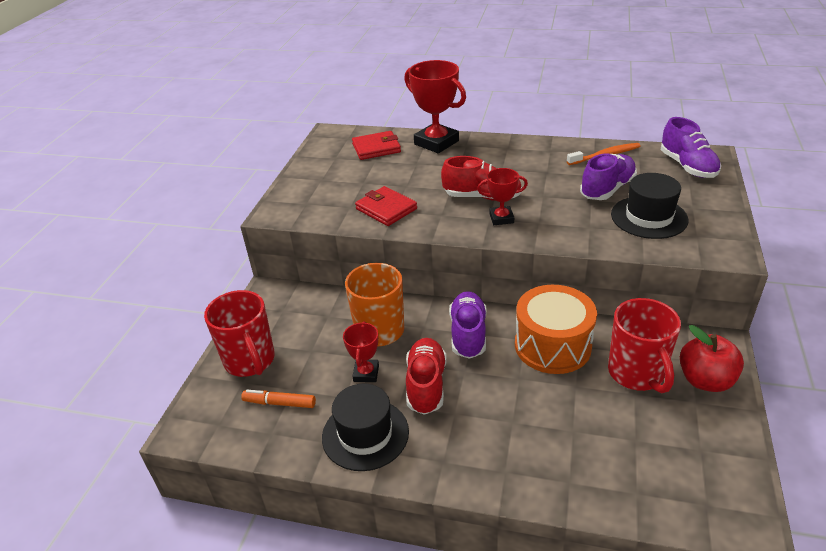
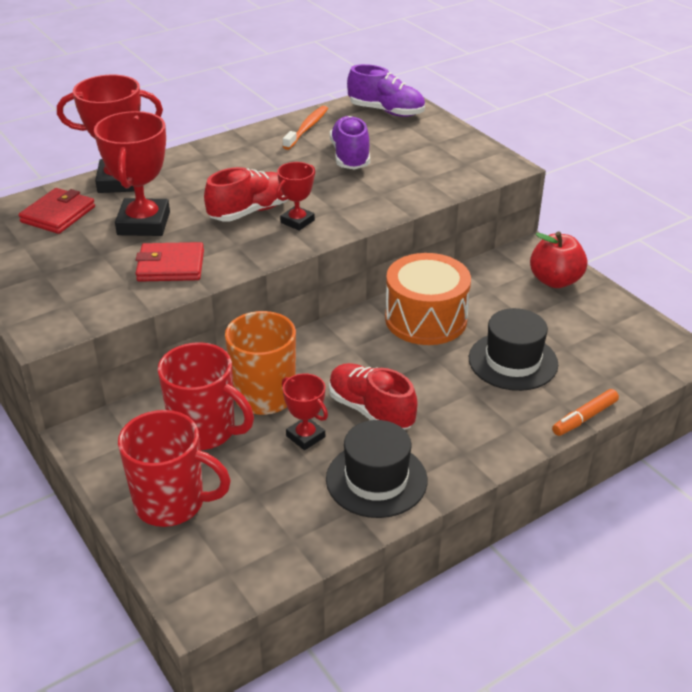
camera: 50 degrees left, 0 degrees up
orange marker [241,390,316,408] -> orange marker moved to [552,389,619,436]
purple shoe [449,291,487,359] -> none
red mug [608,298,681,393] -> red mug moved to [158,342,254,450]
black hat [611,173,688,239] -> black hat moved to [469,308,558,391]
none -> red trophy [94,111,170,236]

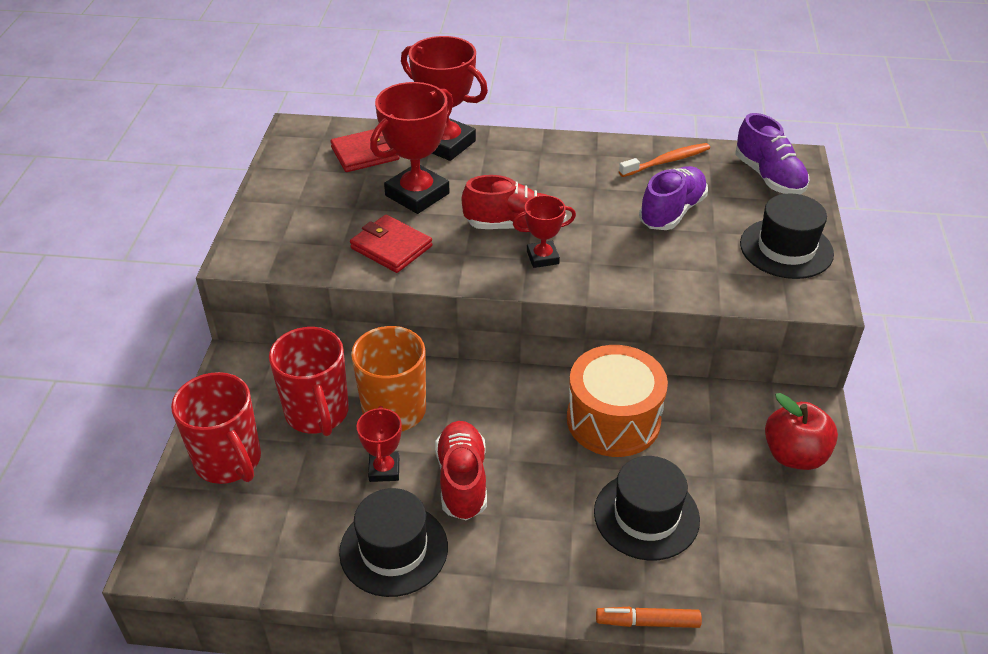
camera: 40 degrees right, 5 degrees up
none -> black hat [740,193,834,279]

